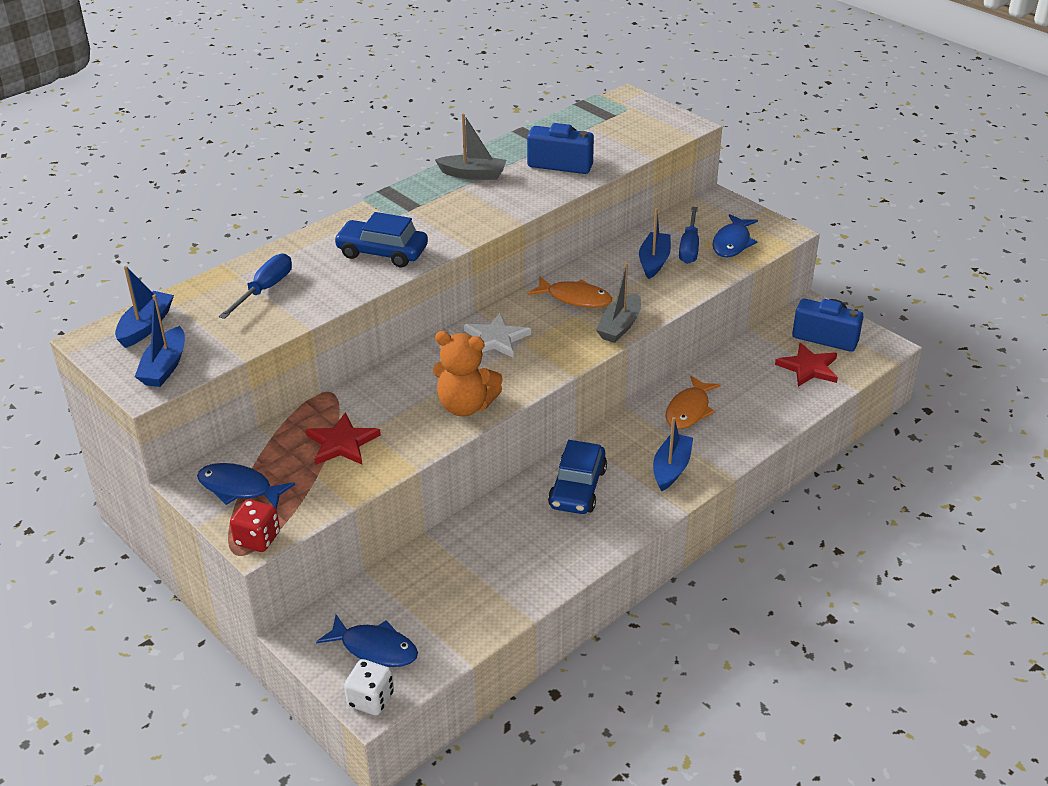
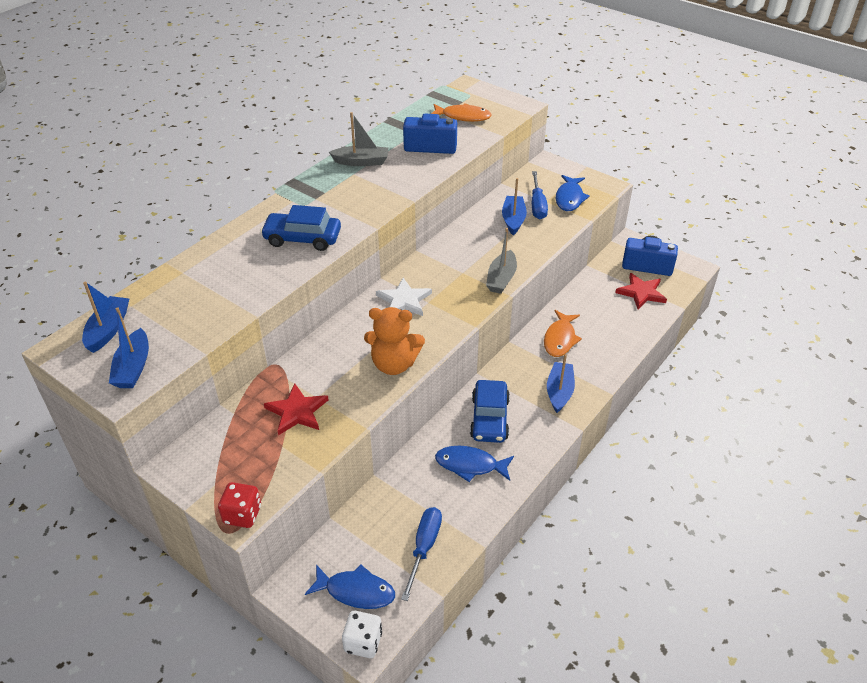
camera: 10 degrees left, 5 degrees up
blue fish [197,463,295,509] -> blue fish moved to [435,446,514,482]
blue screwdriver [219,253,292,319] -> blue screwdriver moved to [401,507,442,601]
orange fish [528,277,612,308] -> orange fish moved to [431,103,492,122]

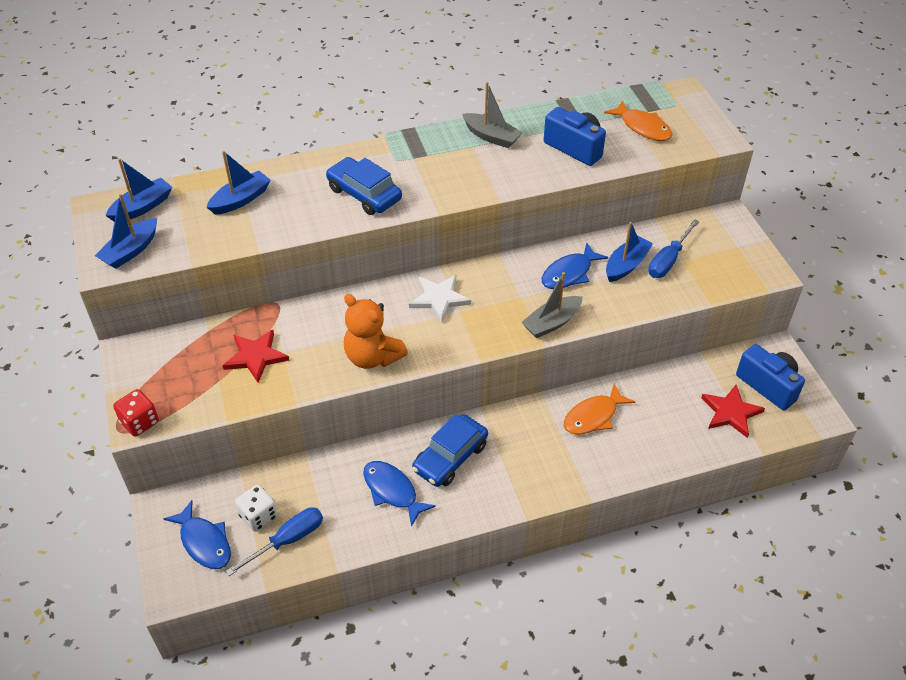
camera: 35 degrees right, 5 degrees up
white dice [342,611,382,658] -> white dice moved to [235,485,278,531]
blue boat [547,354,575,413] -> blue boat moved to [207,151,271,215]
blue fish [556,175,590,211] -> blue fish moved to [542,242,608,289]

